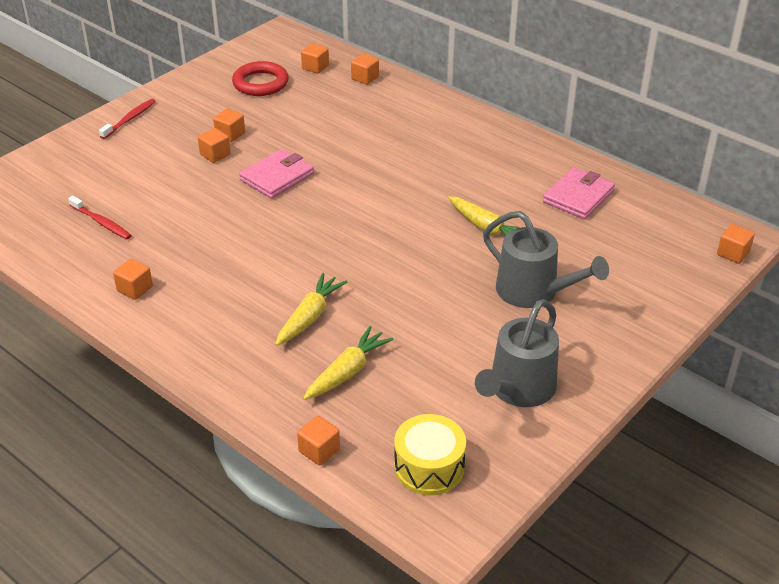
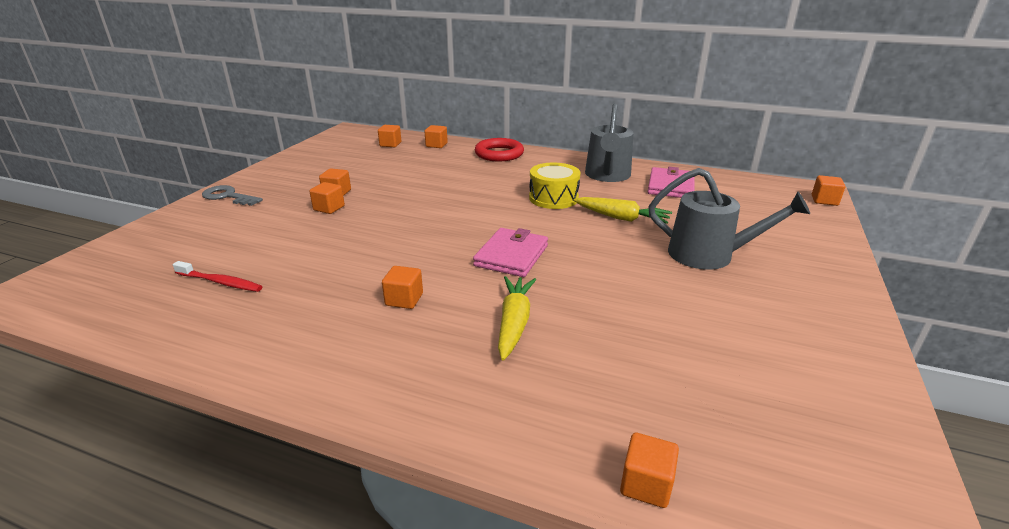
camera: 20 degrees left, 10 degrees down
red toothbrush [99,99,156,139] -> grey key [202,185,263,206]
orange cube [113,259,153,300] -> orange cube moved to [382,266,423,309]
red ring [232,61,289,96] -> red ring moved to [475,138,524,161]
pink wallet [239,149,314,199] -> pink wallet moved to [473,228,548,277]
yellow carrot [303,326,394,400] -> none
yellow drum [394,414,466,495] -> yellow drum moved to [529,163,581,209]
grey watering can [475,299,559,407] -> grey watering can moved to [585,103,633,182]

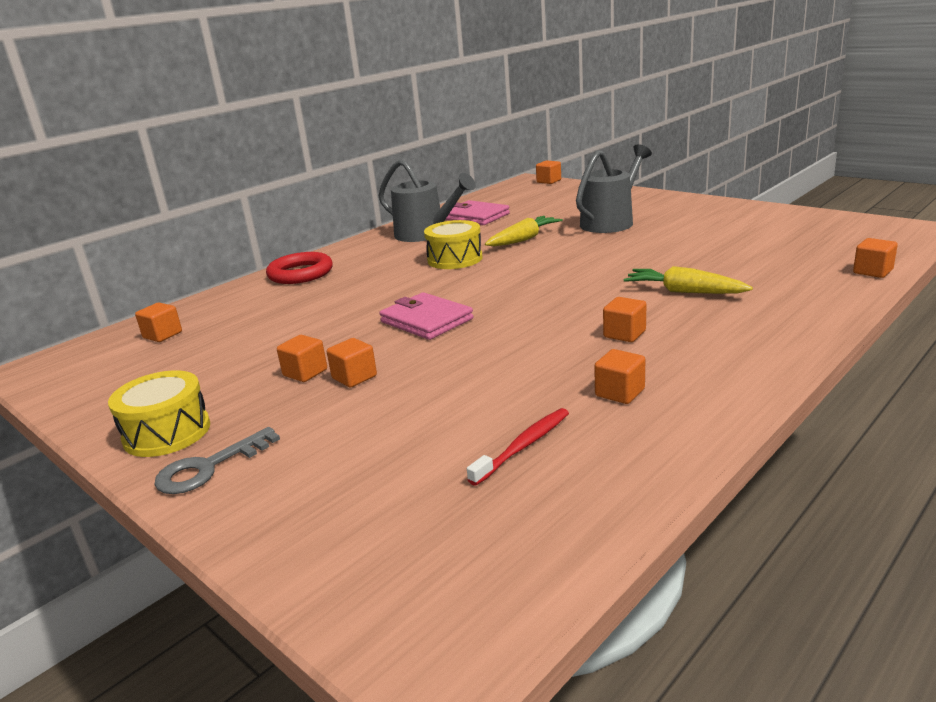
camera: 65 degrees left, 5 degrees down
orange cube [424,125,448,148] -> orange cube moved to [594,349,645,404]
pink wallet [473,228,548,277] -> pink wallet moved to [379,292,474,340]
none -> yellow drum [108,370,210,457]

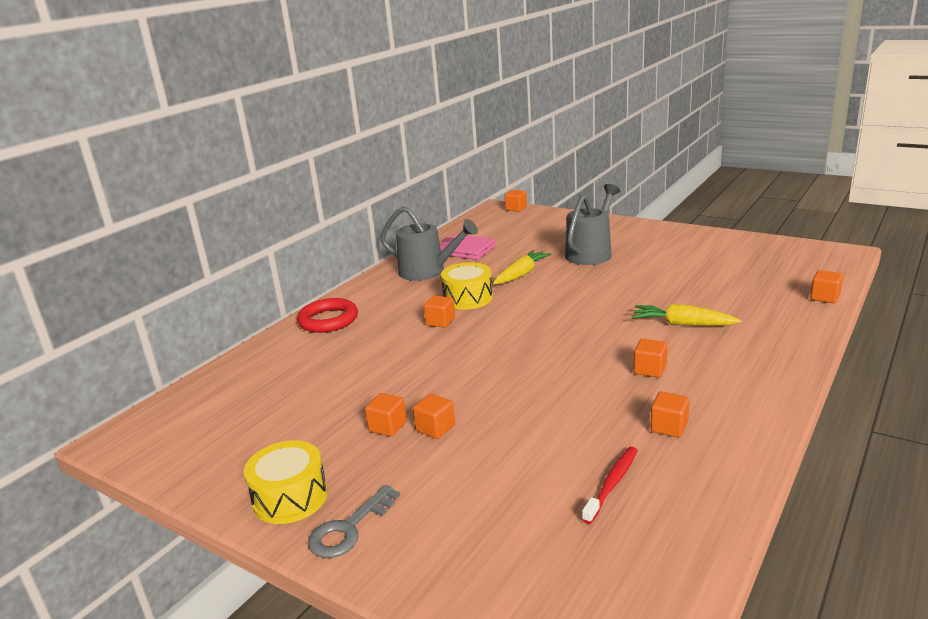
camera: 10 degrees left, 0 degrees up
orange cube [135,303,182,342] -> orange cube moved to [424,296,455,328]
pink wallet [379,292,474,340] -> none

